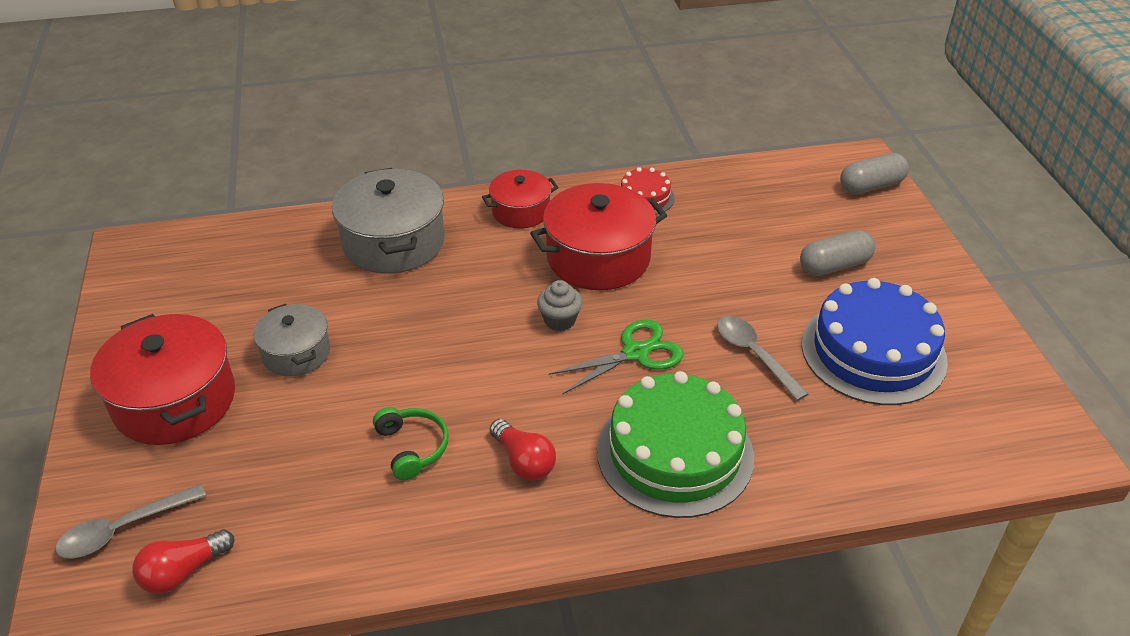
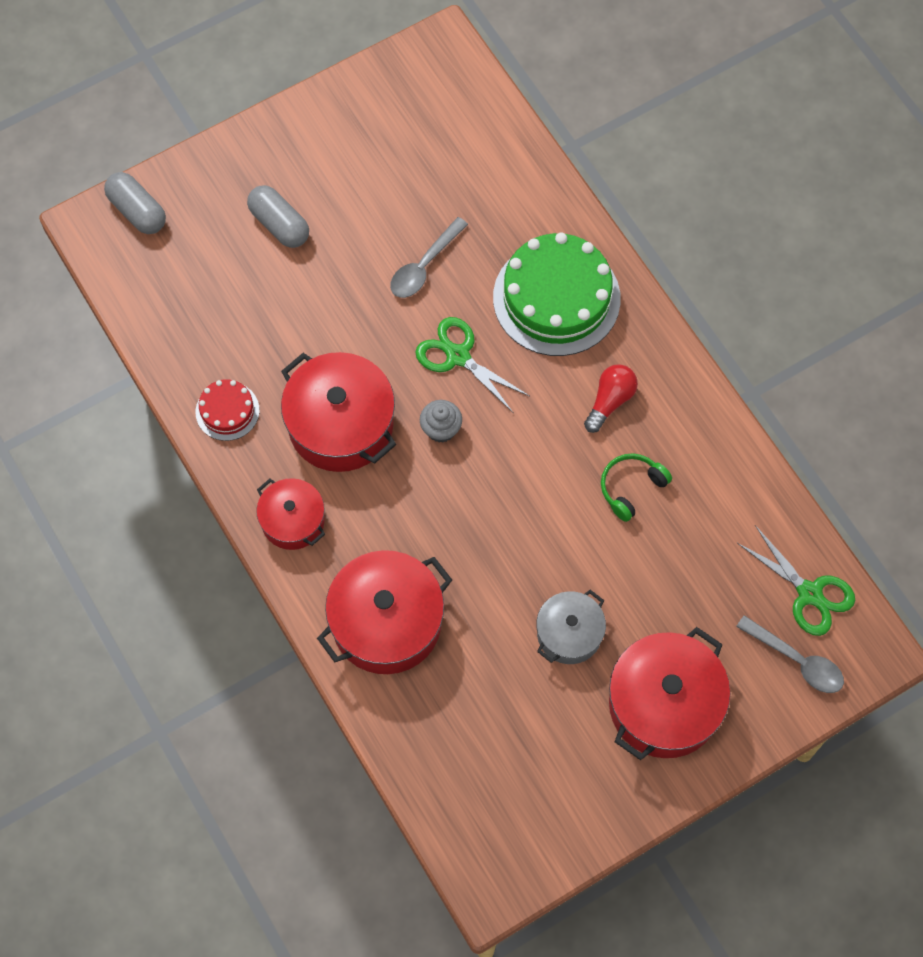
camera: 110 degrees left, 25 degrees up
red light bulb [132,529,234,594] -> green scissors [737,525,855,636]
grey pot [332,168,445,274] -> red pot [317,550,452,674]
blue cake [801,278,948,405] -> none

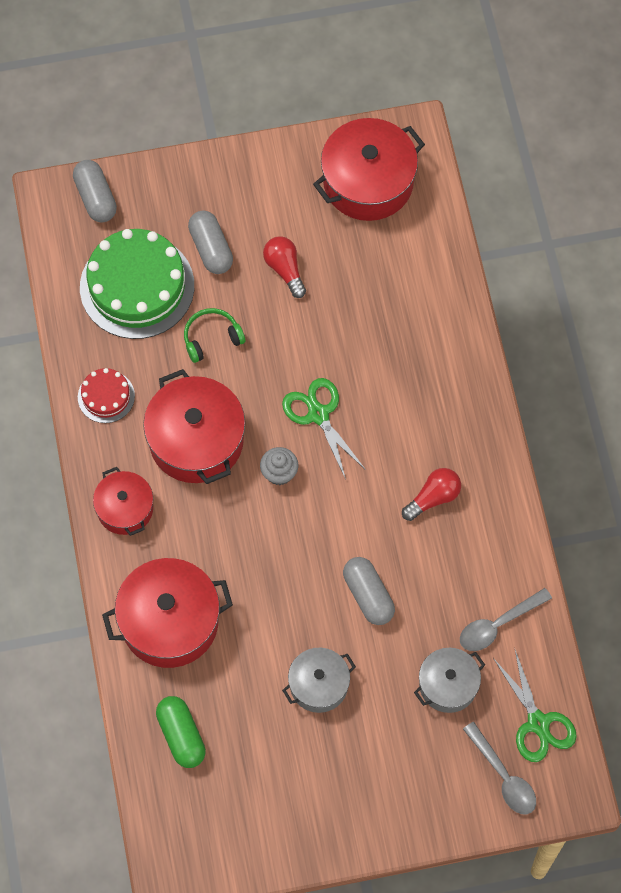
camera: 20 degrees right, 0 degrees up
grey spoon [390,217,468,298] -> grey spoon moved to [460,588,552,651]
green cake [493,233,621,356] -> green cake moved to [80,229,194,339]
green headphones [601,453,672,522] -> green headphones moved to [184,308,245,363]
red pot [609,627,730,760] -> red pot moved to [313,118,425,221]
none -> green capsule [156,696,206,768]
none -> red light bulb [263,236,306,298]
none -> grey capsule [343,557,395,625]
none -> grey pot [414,648,485,713]

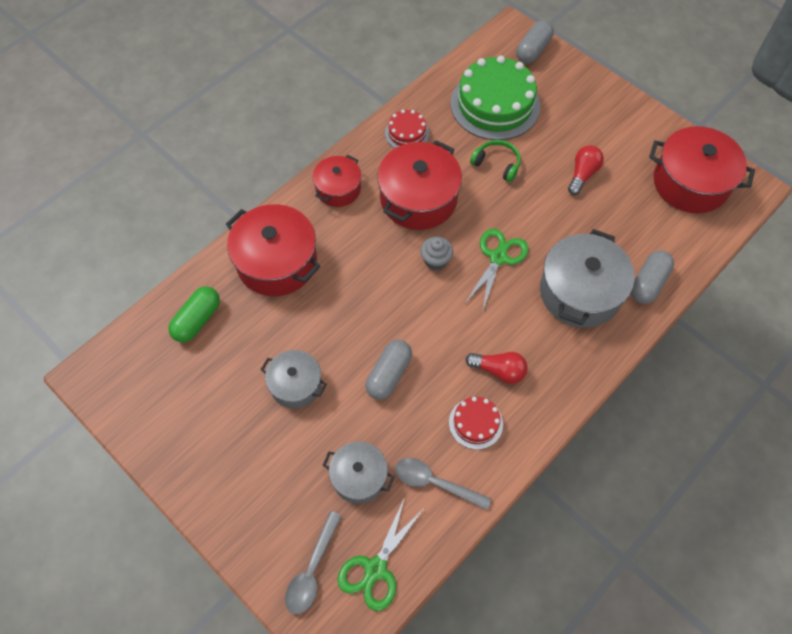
camera: 55 degrees right, 5 degrees down
grey capsule [188,210,233,274] -> grey capsule moved to [631,250,674,304]
none -> red cake [449,397,503,450]
none -> grey pot [540,229,635,328]

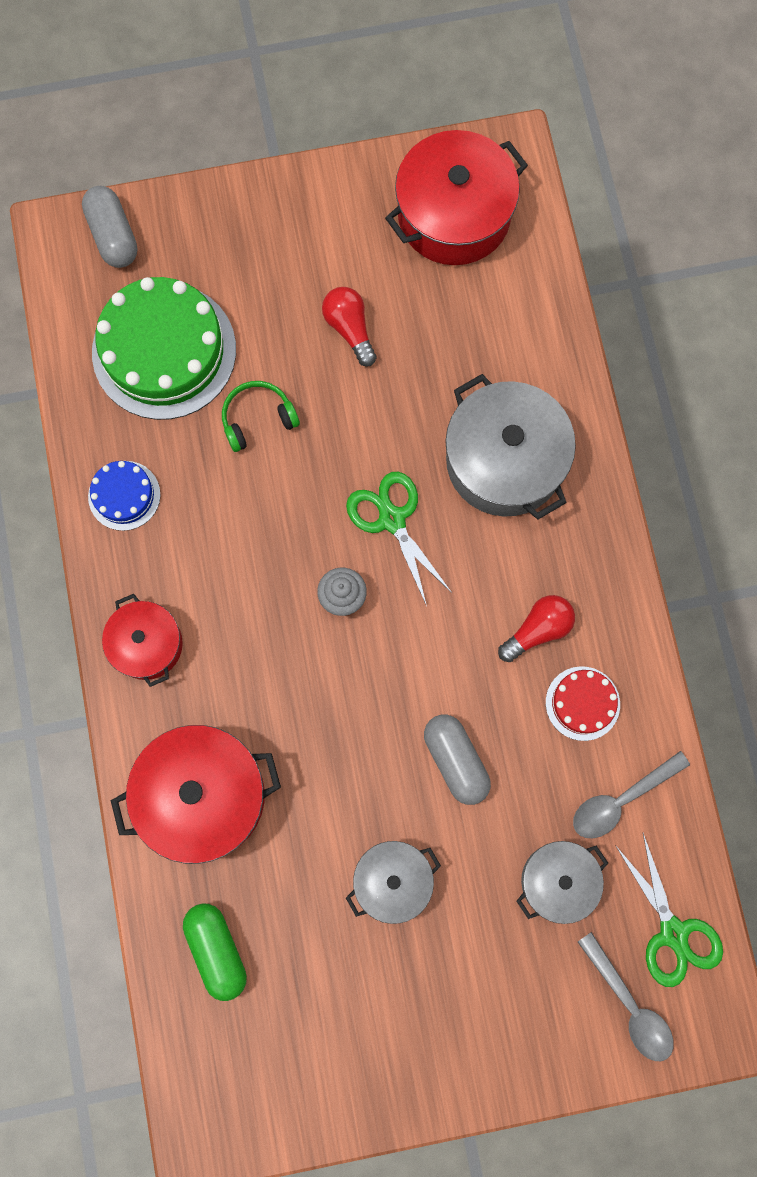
camera: 55 degrees left, 15 degrees up
red pot [377,140,462,230] -> none
red cake [385,110,430,148] -> blue cake [88,461,161,531]
grey capsule [631,250,674,304] -> none

